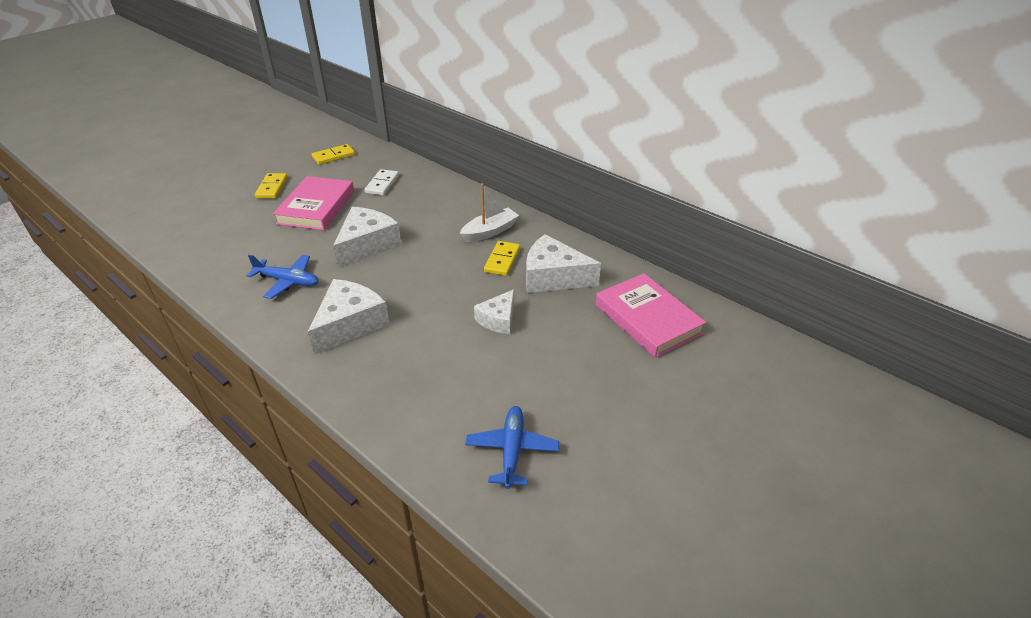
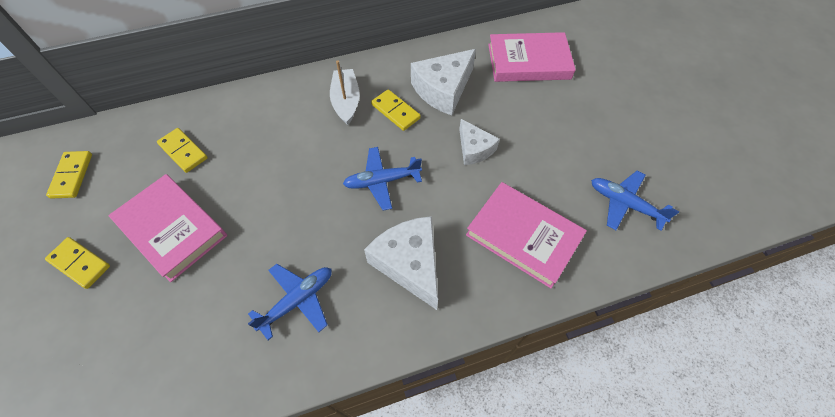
camera: 60 degrees left, 20 degrees up
white cheese [333,207,401,268] -> none
white domino [365,169,399,195] -> yellow domino [157,128,208,173]
none -> blue plane [343,147,422,211]
none -> pink book [466,182,587,288]

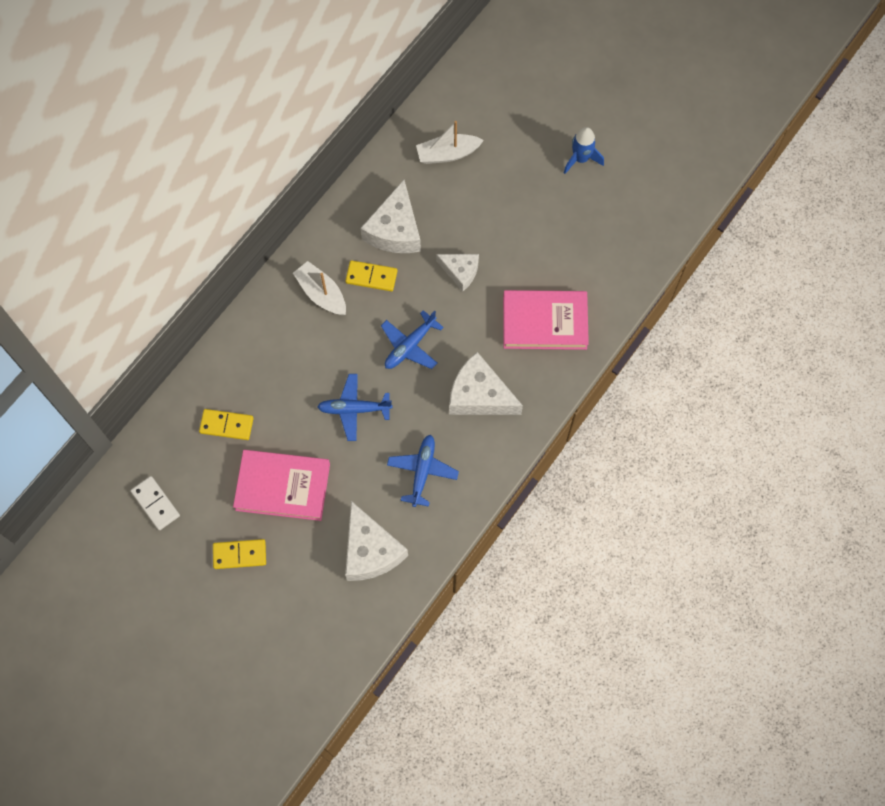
camera: 35 degrees left, 10 degrees up
yellow domino [46,151,92,199] -> white domino [131,476,180,530]
pink book [488,32,576,82] -> white boat [416,121,484,164]
blue plane [591,171,679,231] -> blue plane moved to [317,374,392,441]
none -> white cheese [345,501,408,581]
none -> blue rocket [564,127,604,174]

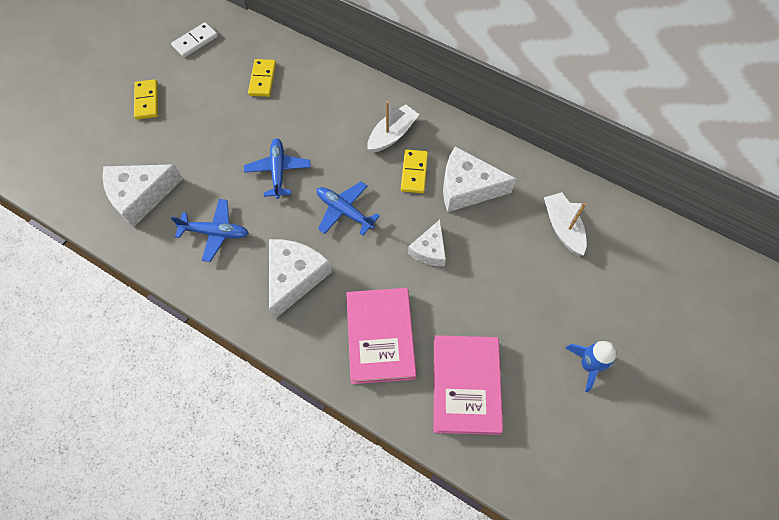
camera: 85 degrees right, 5 degrees down
pink book [233,450,330,521] -> pink book moved to [434,335,503,435]

